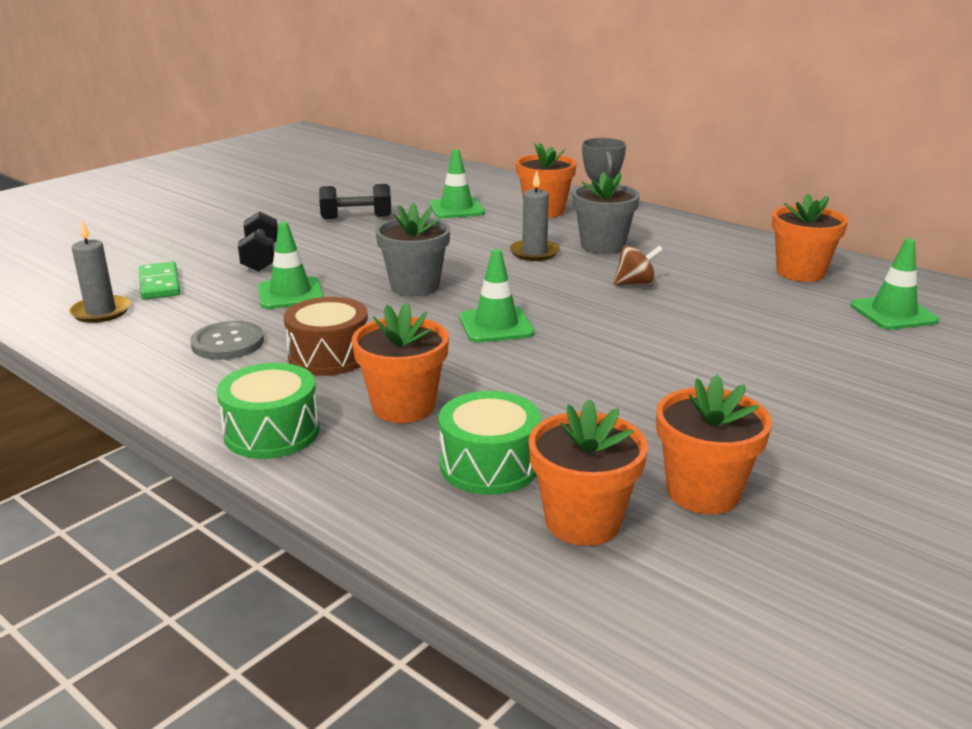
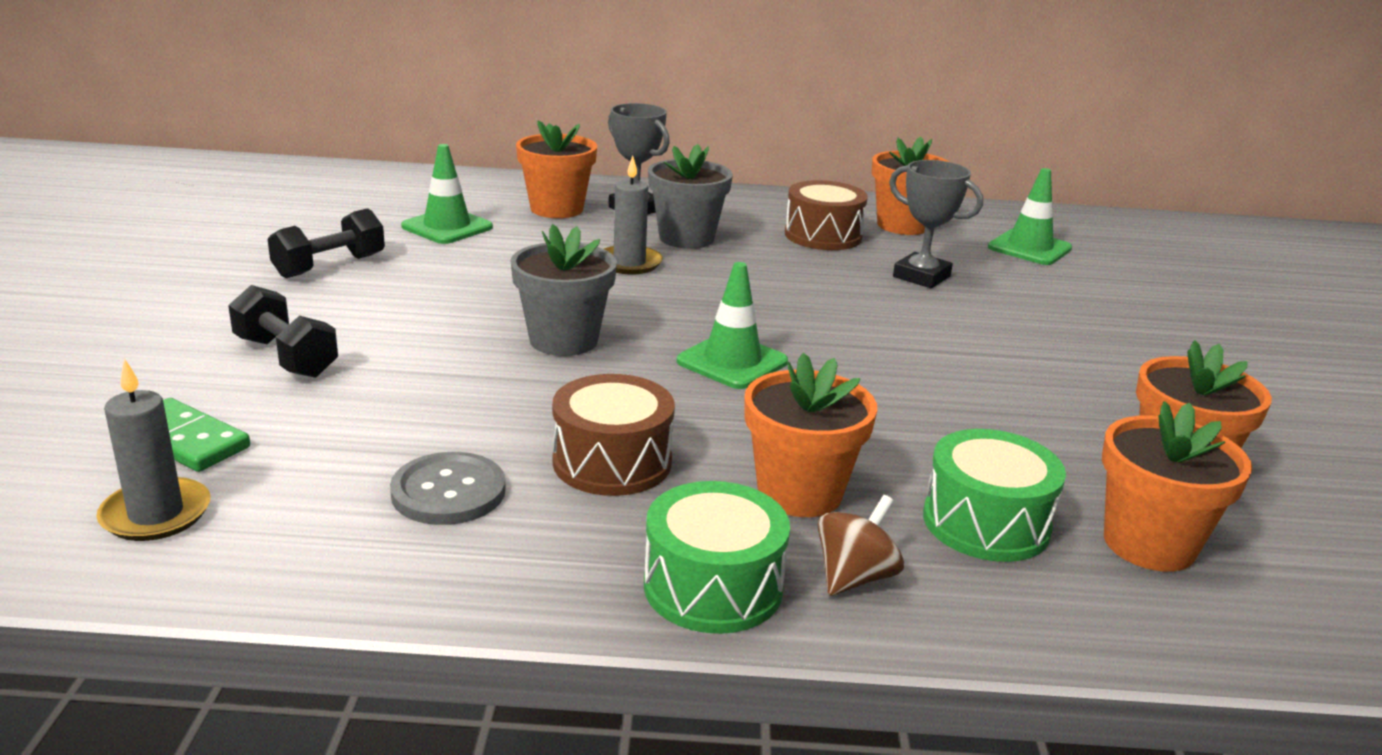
camera: 40 degrees left, 0 degrees up
green traffic cone [258,222,324,309] -> none
brown spinning top [613,245,663,286] -> brown spinning top moved to [818,495,904,596]
none -> brown drum [785,180,868,250]
none -> grey trophy [889,160,983,288]

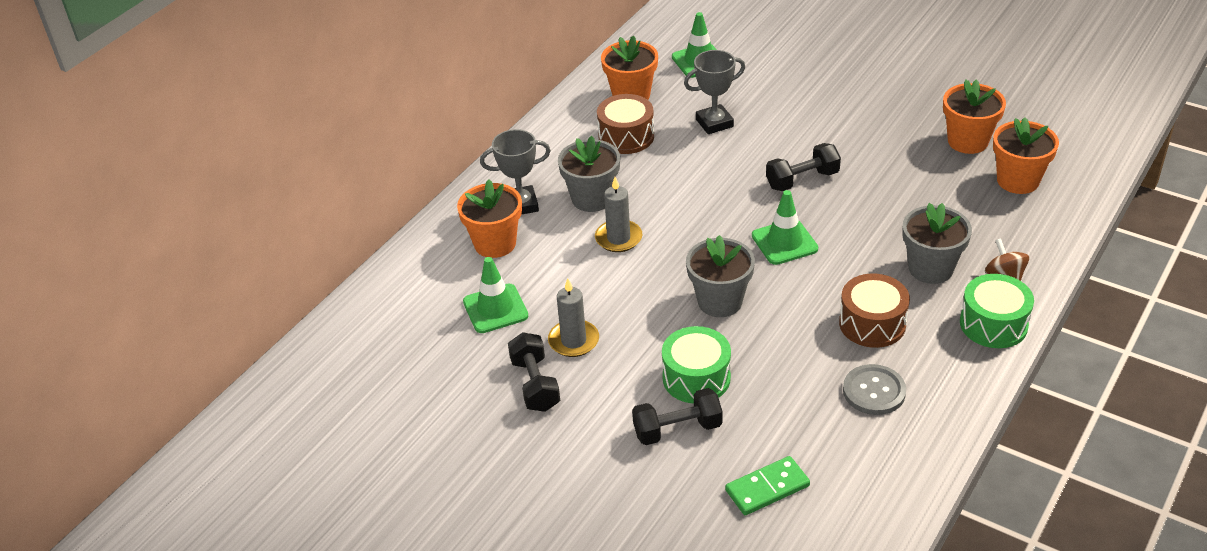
camera: 55 degrees left, 15 degrees up
grey candle [96,358,211,541] -> grey candle moved to [548,278,599,357]
orange flower pot [744,353,877,517] -> grey flower pot [902,203,972,284]
green drum [923,429,1066,562] -> green drum moved to [662,326,731,403]
none -> black dumbbell [766,143,841,191]

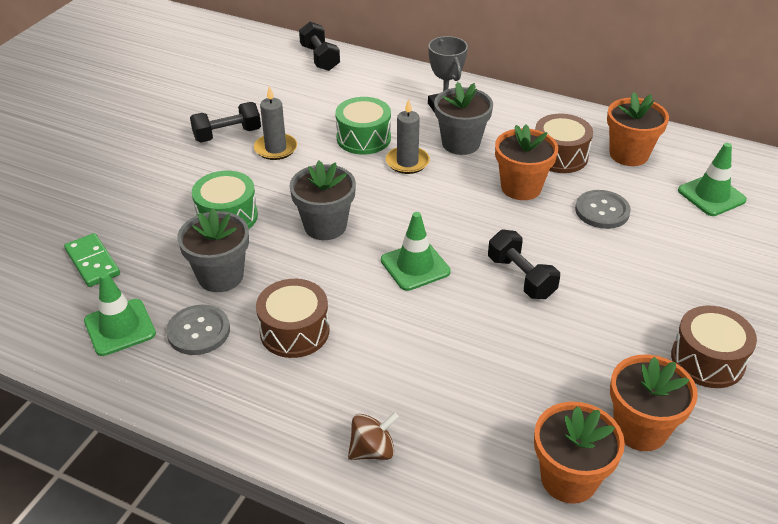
camera: 80 degrees right, 0 degrees up
orange flower pot [457,179,522,258] -> orange flower pot moved to [495,125,558,200]
green traffic cone [463,257,528,333] -> green traffic cone moved to [84,272,156,356]
black dumbbell [632,388,723,445] -> black dumbbell moved to [299,22,340,71]
grey trophy [684,50,745,134] -> grey button [575,190,631,229]
grey flower pot [902,203,972,284] -> grey flower pot moved to [177,209,249,292]
green drum [960,274,1034,348] -> green drum moved to [335,97,391,155]
none -> brown drum [671,306,757,388]

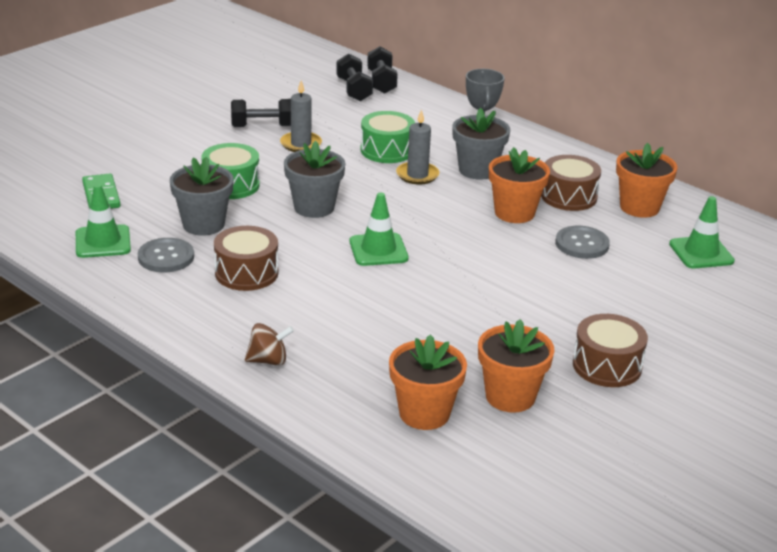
camera: 15 degrees right, 10 degrees down
black dumbbell [488,229,560,299] -> black dumbbell moved to [336,53,373,101]

